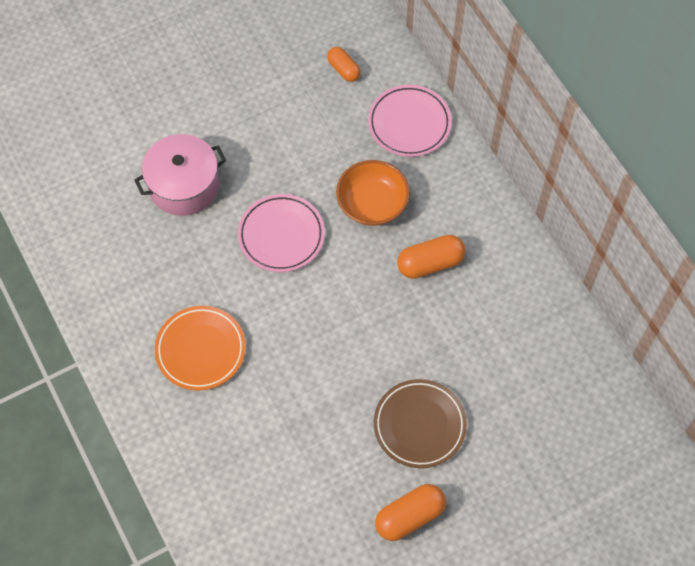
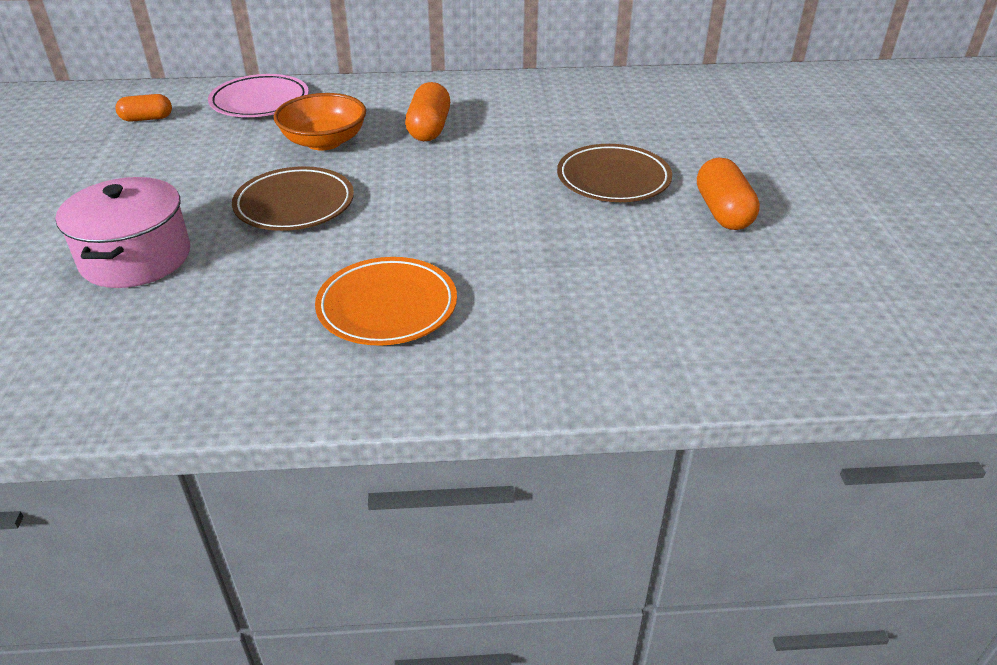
camera: 65 degrees left, 25 degrees down
pink plate [238,194,325,272] -> brown plate [232,166,354,231]

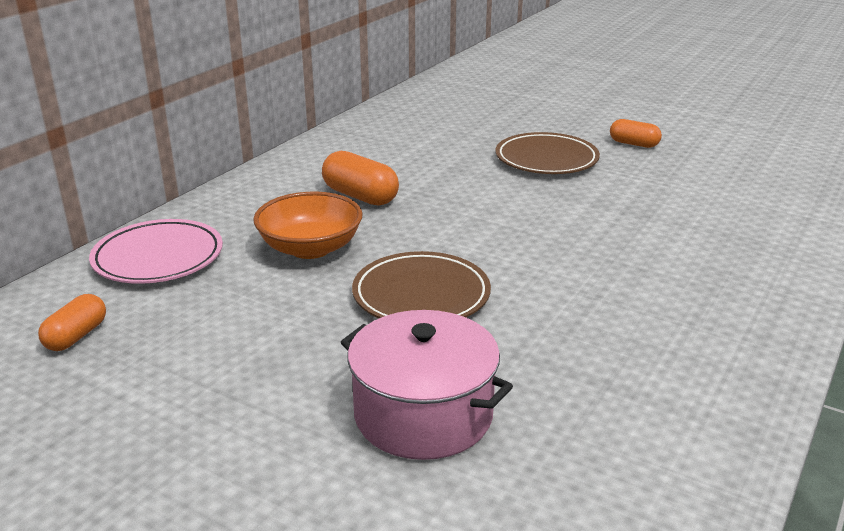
camera: 55 degrees left, 10 degrees down
orange plate [315,257,457,346] -> none
orange capsule [697,158,760,230] -> orange capsule [610,119,662,148], size x0.65

